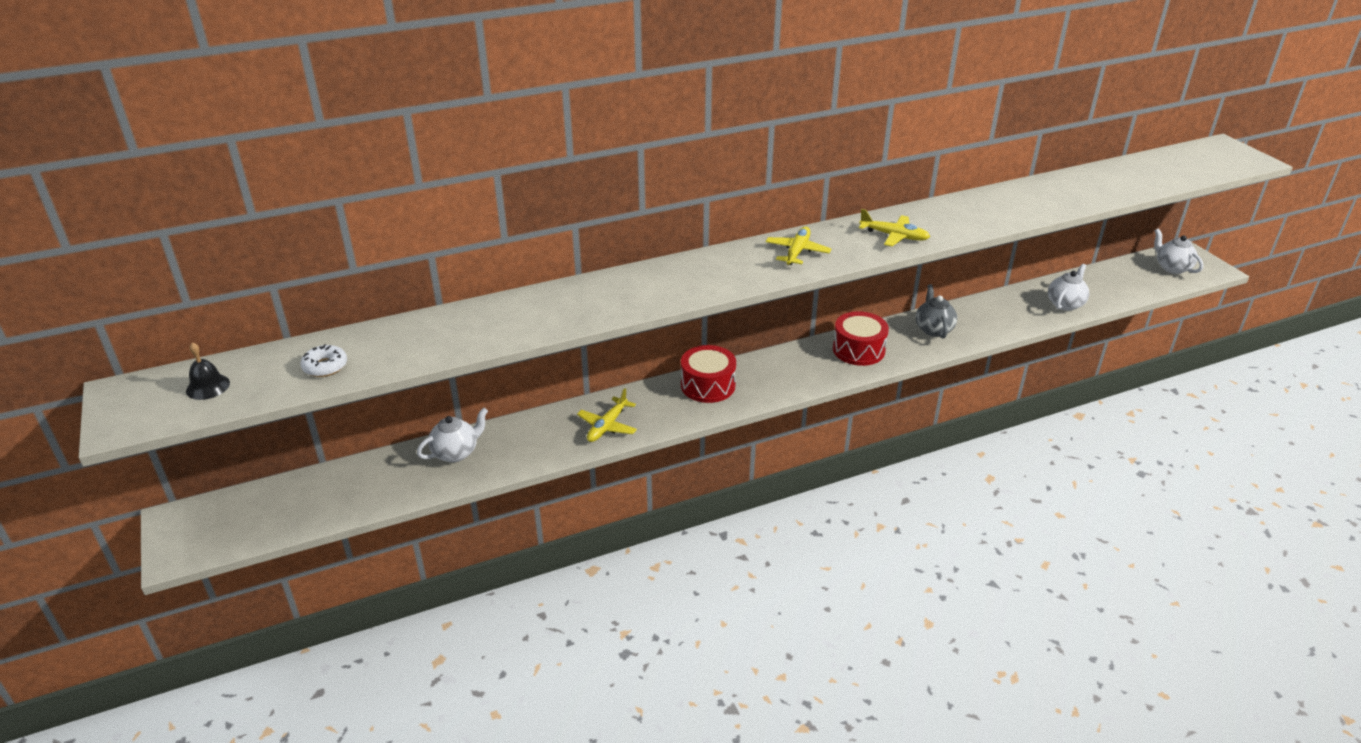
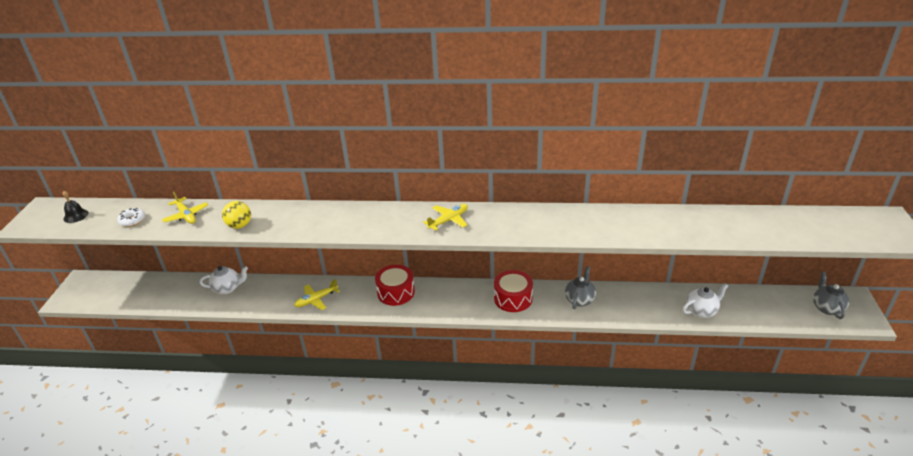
camera: 30 degrees right, 0 degrees up
yellow plane [859,209,930,247] -> yellow plane moved to [162,192,208,224]
white teapot [1154,228,1203,274] -> grey teapot [813,272,850,319]
none -> yellow ball [222,201,251,229]

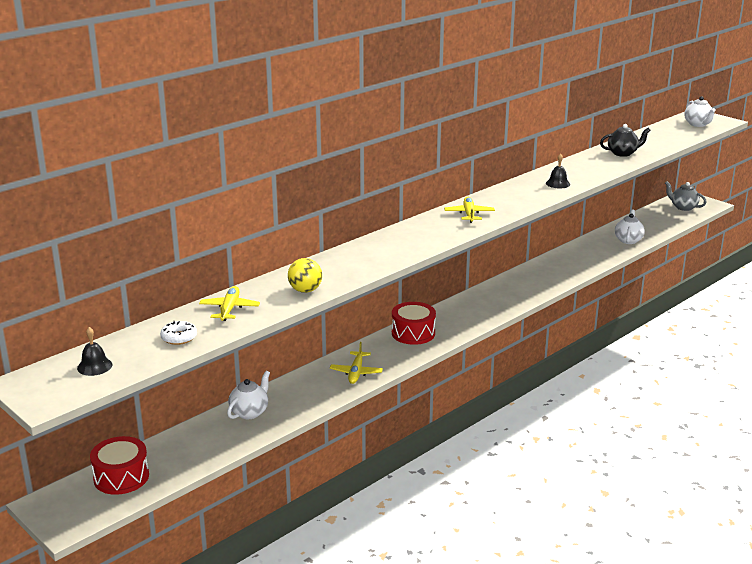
camera: 50 degrees left, 10 degrees down
yellow plane [162,192,208,224] -> yellow plane turned 90 degrees counterclockwise [199,286,260,321]
red drum [494,270,533,312] -> red drum moved to [90,436,149,495]
grey teapot [565,266,596,309] -> none
none -> black bell [546,154,570,188]
none -> black teapot [600,124,650,157]
none -> white teapot [684,96,716,127]

